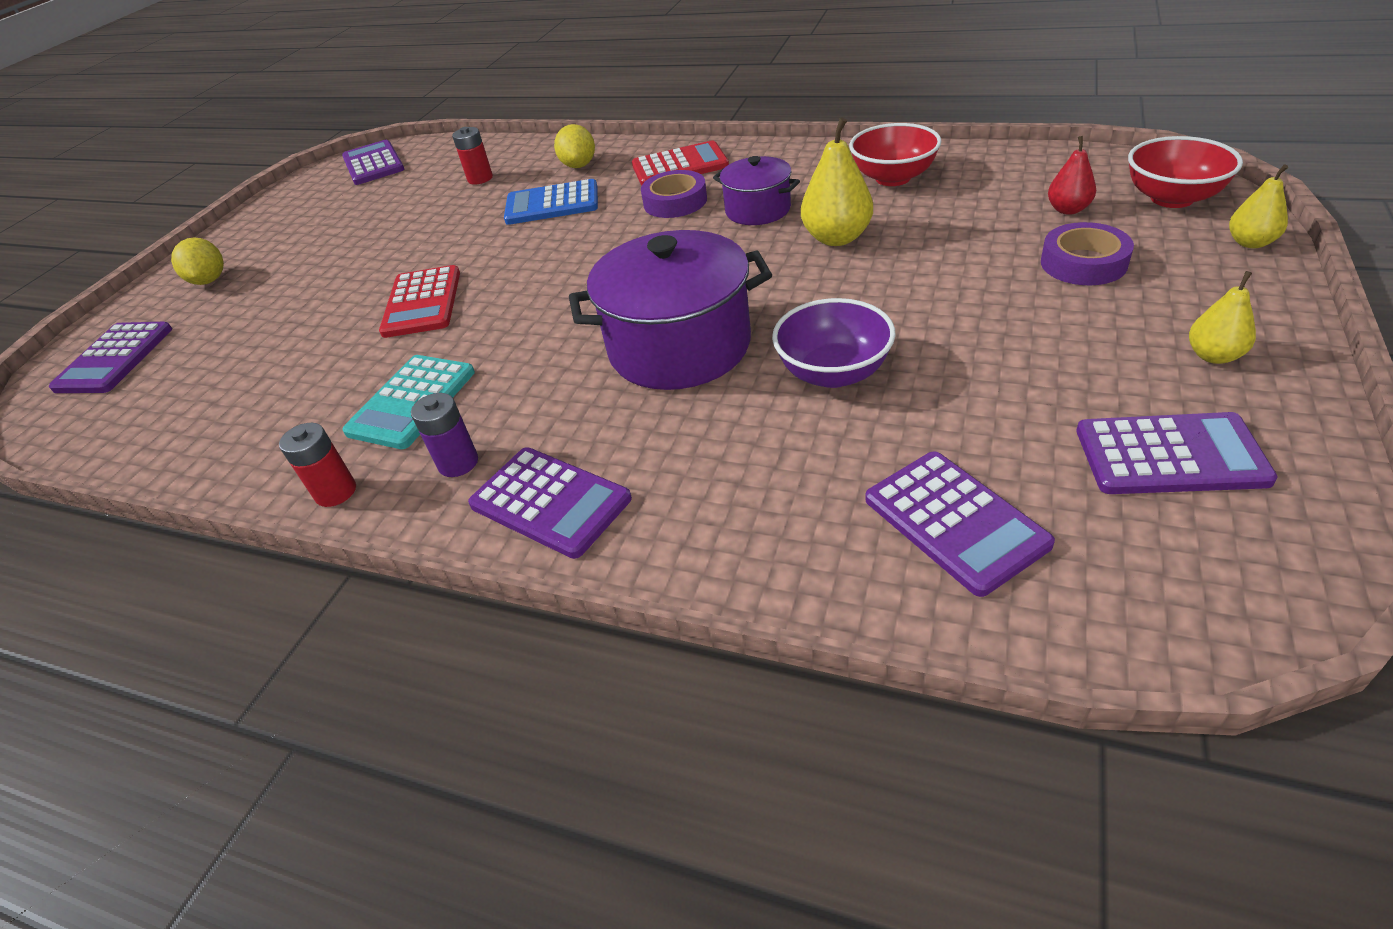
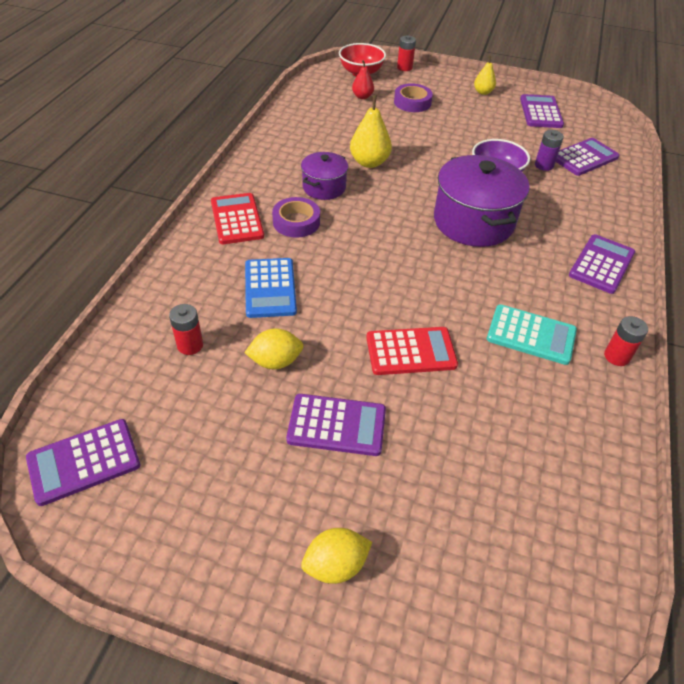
camera: 100 degrees left, 5 degrees up
purple calculator [49,322,172,393] -> purple calculator moved to [286,394,386,456]
purple battery [411,393,478,477] -> purple battery moved to [535,130,564,171]
yellow lemon [554,124,595,168] -> yellow lemon moved to [244,328,304,369]
red bowl [849,123,942,186] -> none
yellow pear [1229,164,1288,248] -> red battery [397,35,416,71]

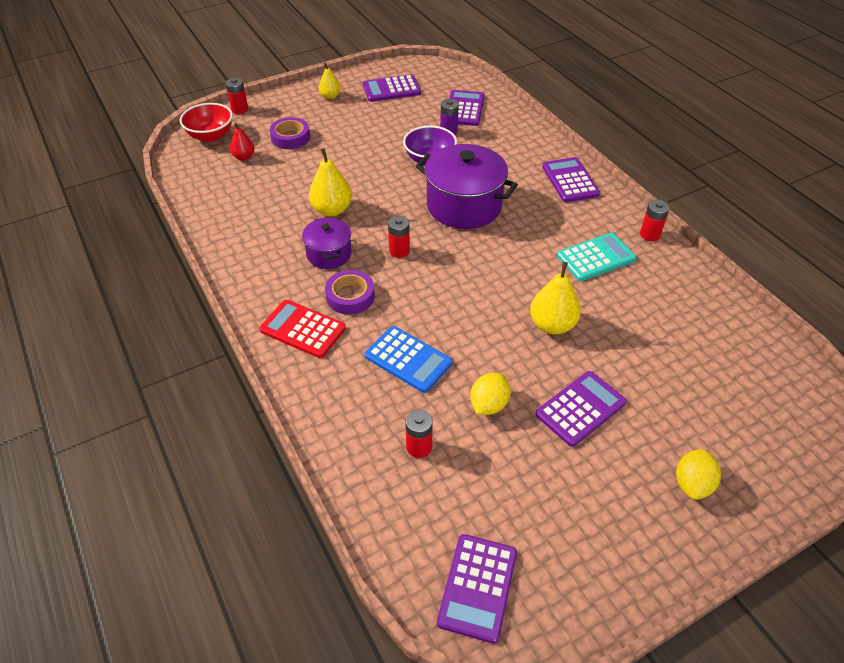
camera: 45 degrees left, 0 degrees up
red calculator [366,327,458,375] -> yellow pear [530,262,581,334]
purple calculator [520,94,564,128] -> purple calculator turned 60 degrees counterclockwise [363,74,421,102]
none -> red battery [388,216,410,258]

